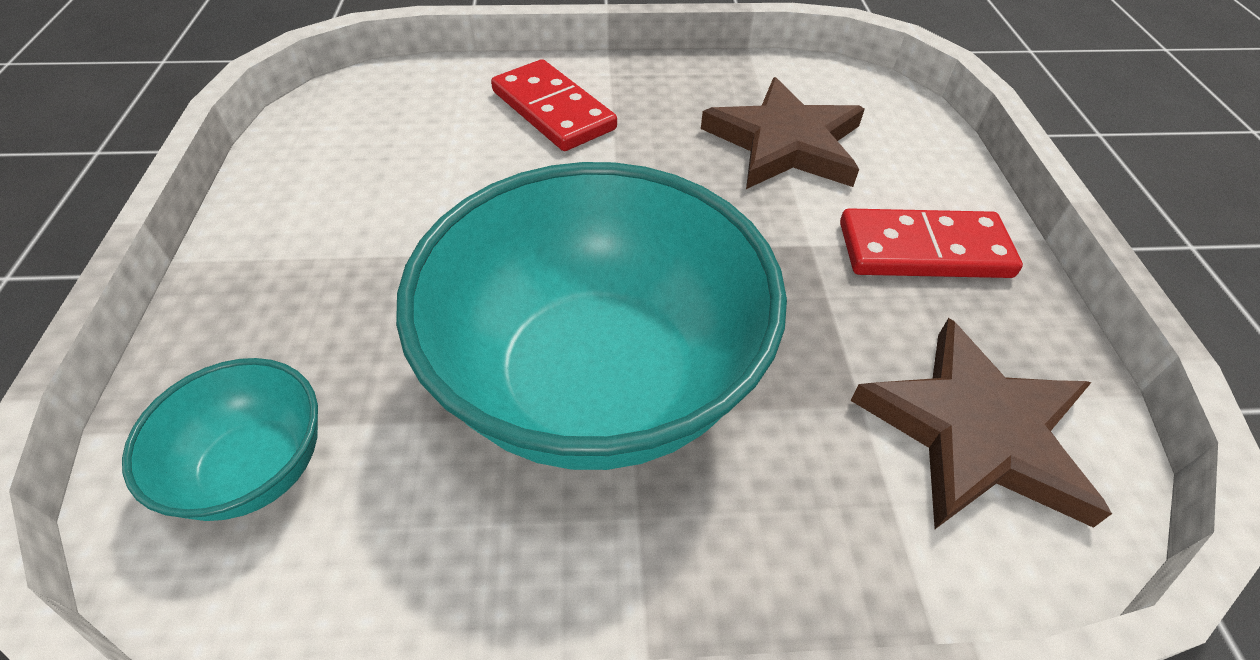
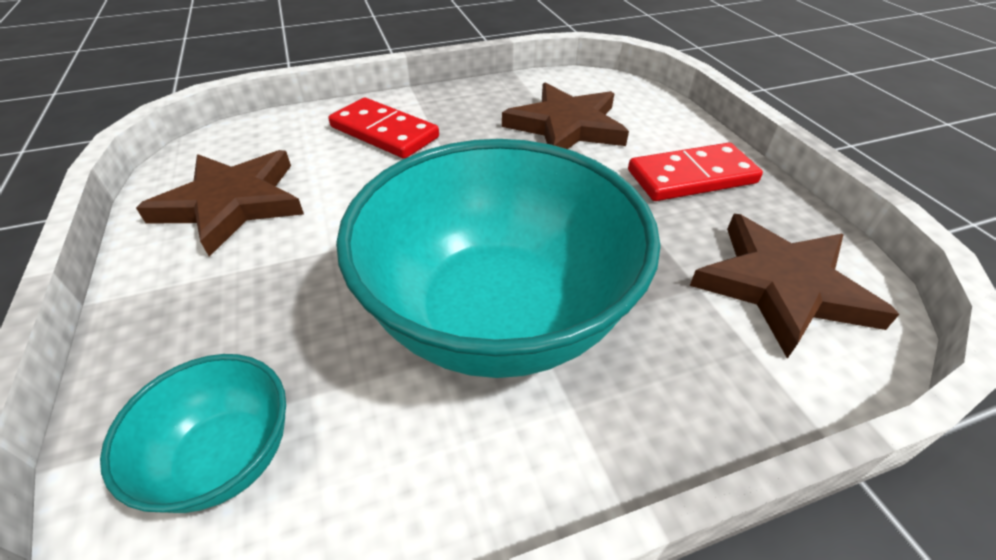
camera: 15 degrees left, 5 degrees down
none -> brown star [136,150,304,257]

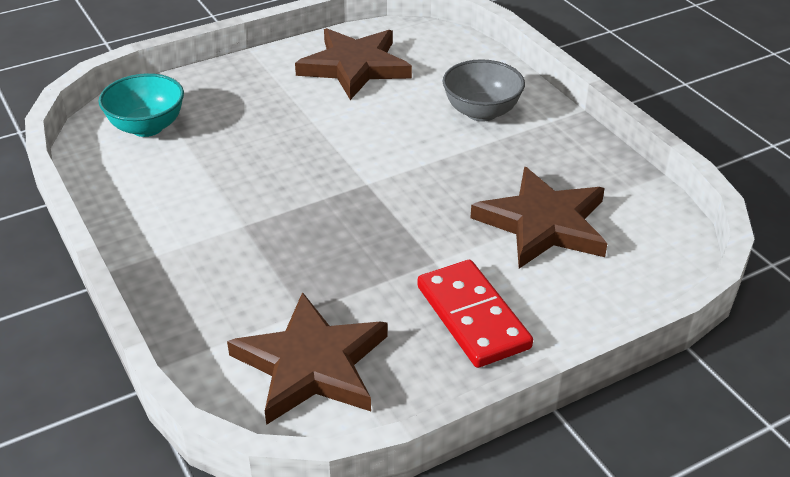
camera: 80 degrees right, 5 degrees down
red domino [328,98,439,159] -> grey bowl [442,59,525,122]
turquoise bowl [336,139,661,378] -> none

